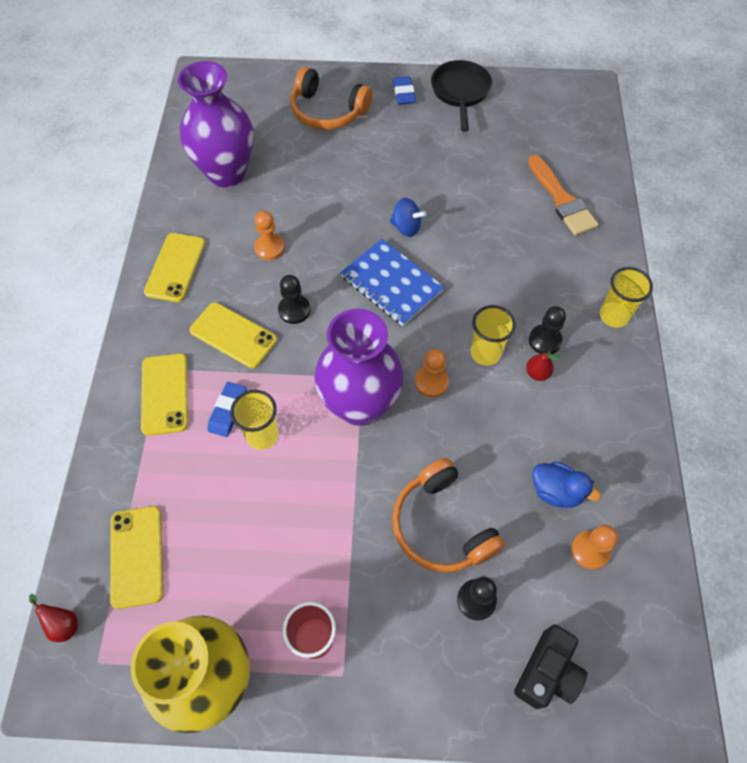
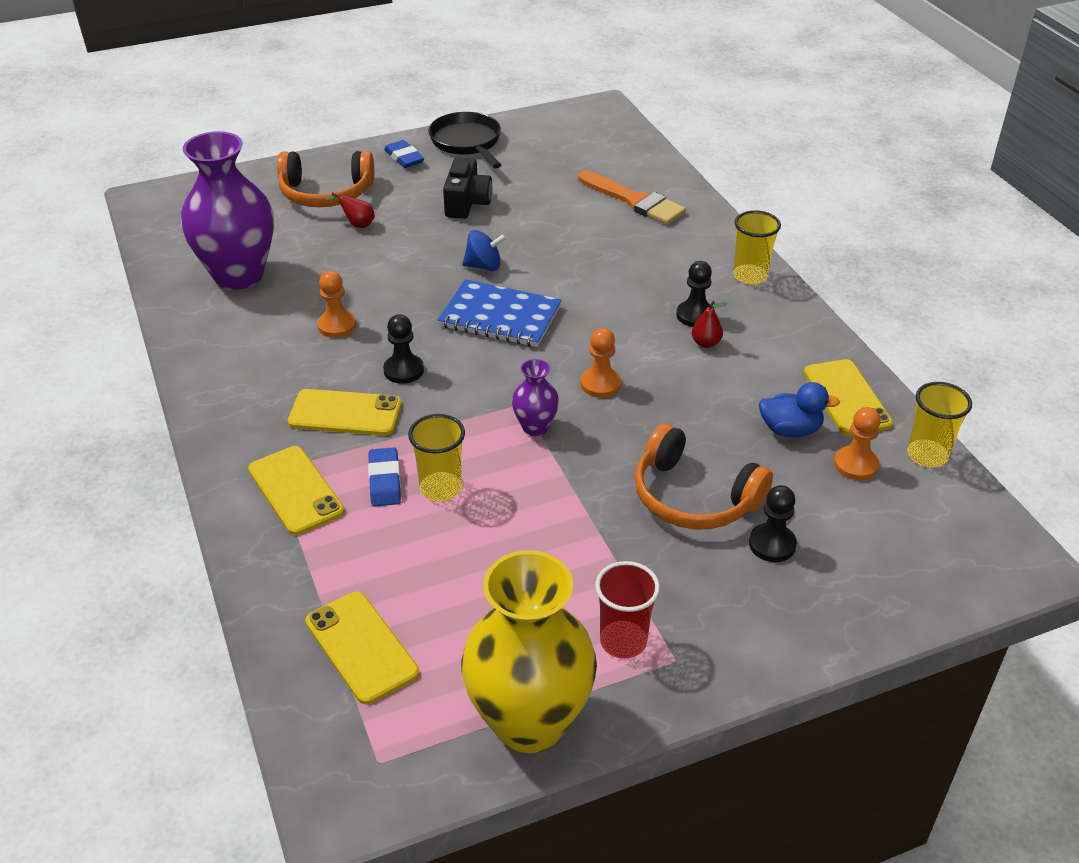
camera: 25 degrees left, 20 degrees down
red pear [29,594,78,642] -> red pear moved to [326,193,375,228]
yellow phone [144,233,205,302] -> yellow phone moved to [804,359,893,436]
purple vase [314,309,404,426] -> purple vase [512,359,559,436], size x0.46
yellow cup [471,305,516,366] -> yellow cup moved to [907,382,972,467]
black camera [514,624,587,709] -> black camera moved to [443,157,492,219]

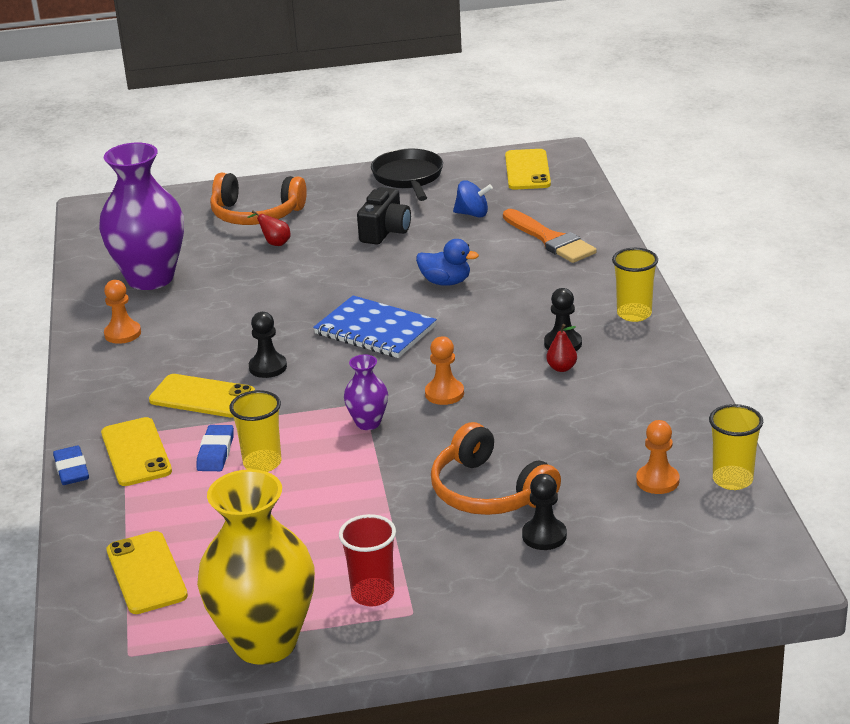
camera: 15 degrees right, 10 degrees down
orange pawn [317,271,356,338] -> orange pawn moved to [104,280,141,344]
blue eraser [384,140,424,168] -> blue eraser moved to [53,446,89,485]
blue spinning top [462,230,507,271] -> blue spinning top moved to [453,180,493,217]
blue duck [759,382,840,437] -> blue duck moved to [416,239,479,286]
yellow phone [804,359,893,436] -> yellow phone moved to [505,149,551,190]

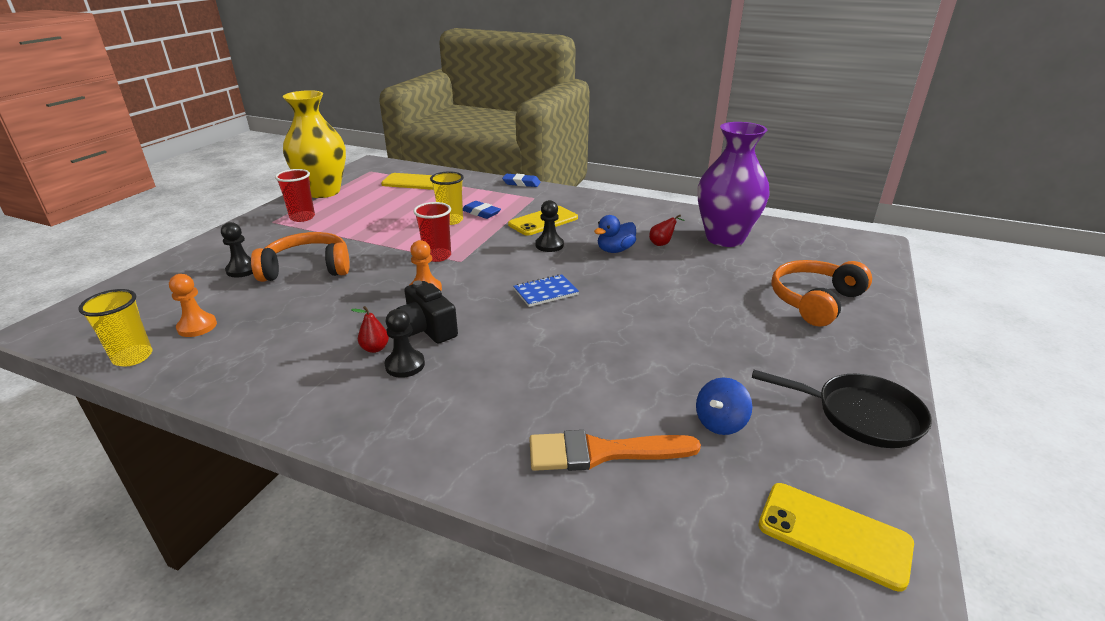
camera: 120 degrees right, 0 degrees up
yellow phone [101,417,172,486] -> none
orange pawn [104,280,141,344] -> none
red pear [247,211,290,246] -> red pear moved to [649,214,685,246]
blue notebook [313,295,437,358] -> blue notebook [513,274,579,307], size x0.61
purple vase [344,355,388,430] -> red cup [413,202,451,262]
black camera [357,187,411,245] -> black camera moved to [397,281,458,343]
blue duck [416,239,479,286] -> blue duck moved to [594,215,636,253]
yellow cup [612,248,658,322] -> none

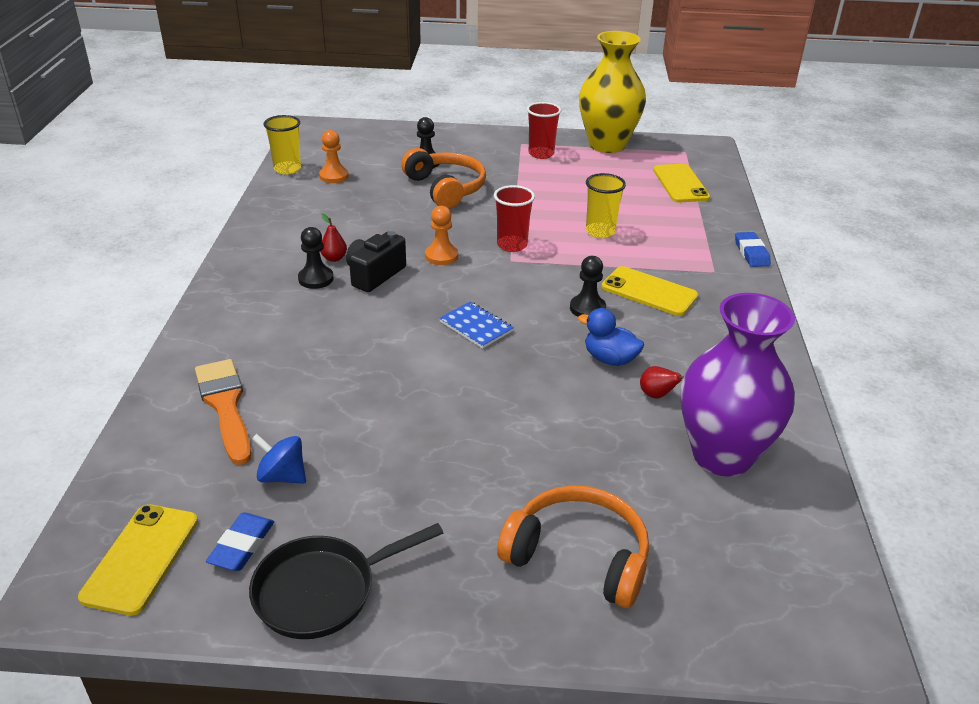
camera: 70 degrees right, 5 degrees up
blue eraser [463,201,501,219] -> blue eraser moved to [206,512,274,571]
black pan [752,370,932,448] -> black pan turned 60 degrees clockwise [249,523,443,639]

